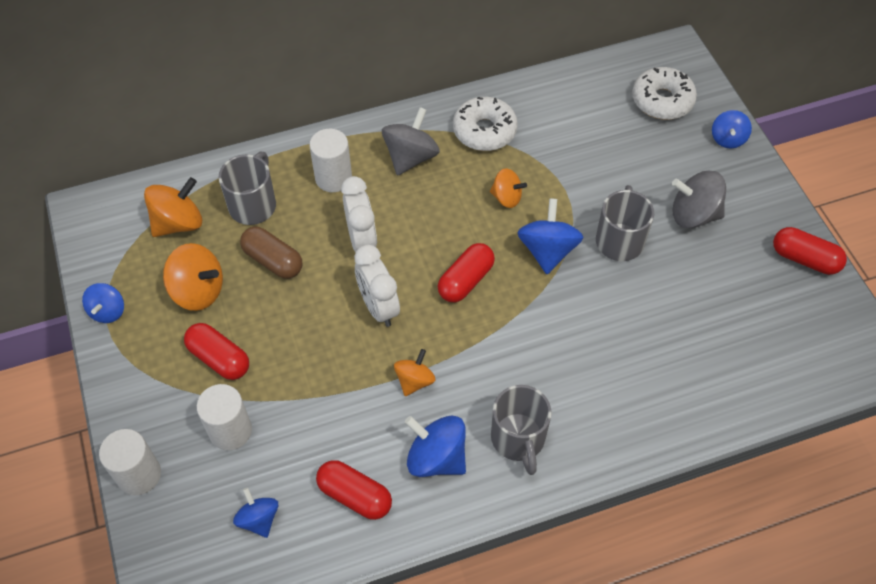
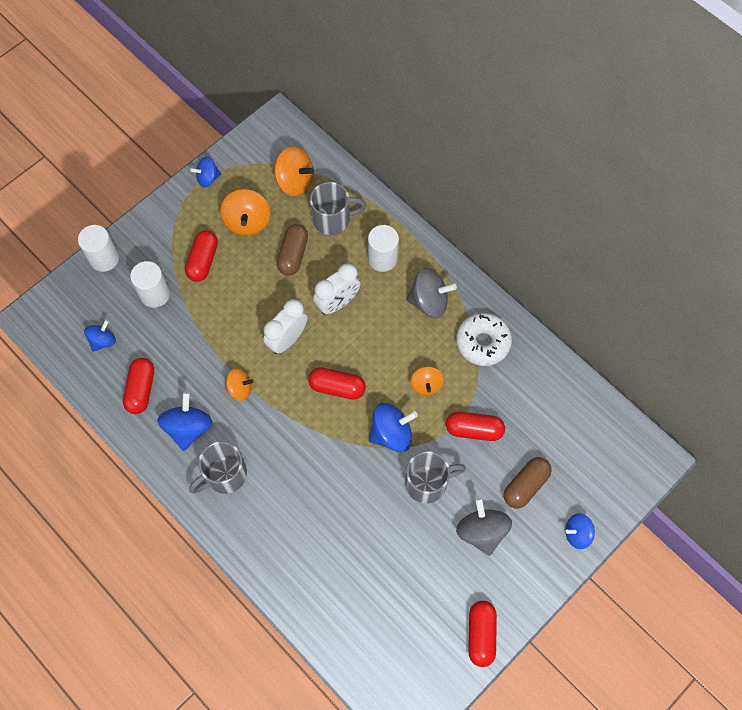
camera: 65 degrees right, 10 degrees up
white donut [632,67,697,120] -> none
none -> red capsule [446,412,505,441]
none -> brown capsule [504,457,552,509]

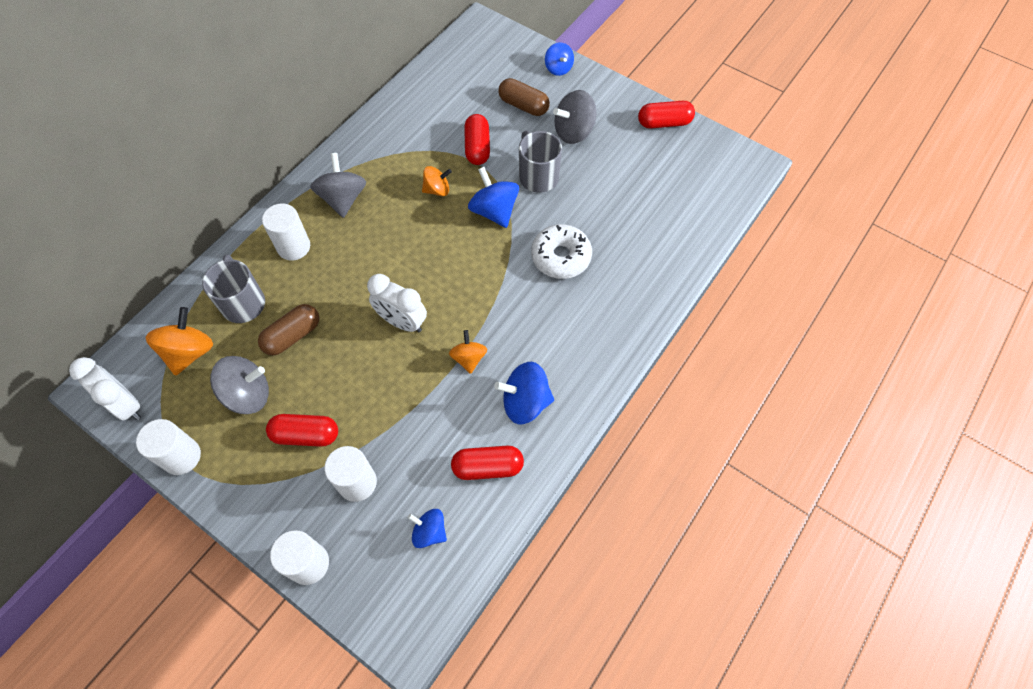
camera: 100 degrees left, 5 degrees down
grey mug [189,441,247,494] -> none
blue spinning top [190,157,221,188] -> white cylinder [136,419,201,475]
orange spinning top [220,189,270,236] -> grey spinning top [210,356,269,414]
brown capsule [277,224,308,275] -> brown capsule turned 45 degrees counterclockwise [258,304,319,356]
red capsule [308,367,366,400] -> none
white clock [313,263,360,315] -> white clock moved to [69,357,141,421]
white donut [456,313,512,366] -> white donut moved to [531,224,592,279]

